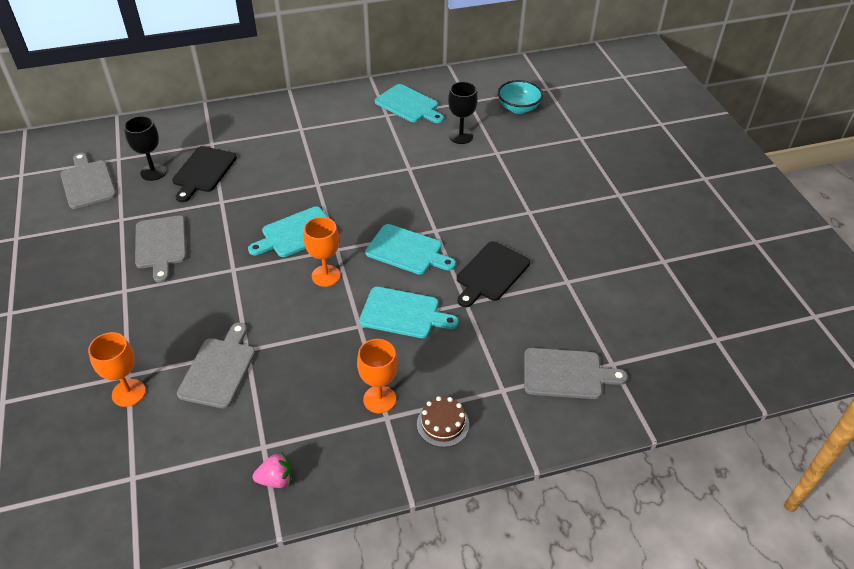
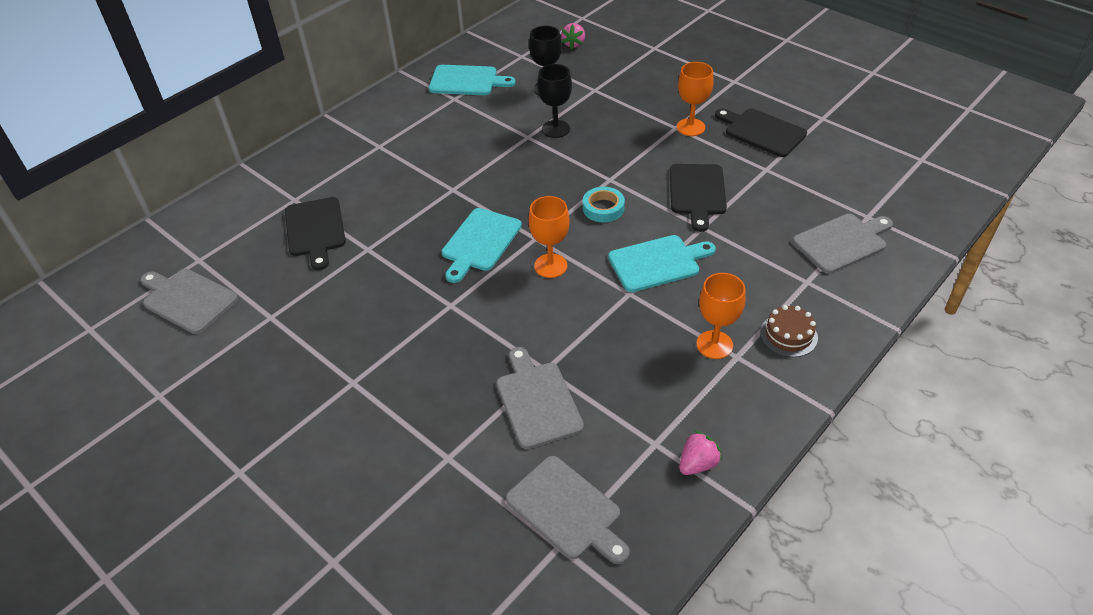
camera: 30 degrees left, 0 degrees up
orange goblet [88,332,146,407] -> orange goblet moved to [677,62,713,136]
black goblet [124,116,167,181] -> black goblet moved to [537,64,572,138]
grey cutting board [135,216,186,283] -> grey cutting board moved to [506,456,630,564]
turquoise cutting board [365,224,456,275] -> turquoise tape [583,187,625,223]
turquoise bowl [498,80,543,114] -> pink strawberry [561,23,585,49]
none -> black cutting board [715,109,807,157]

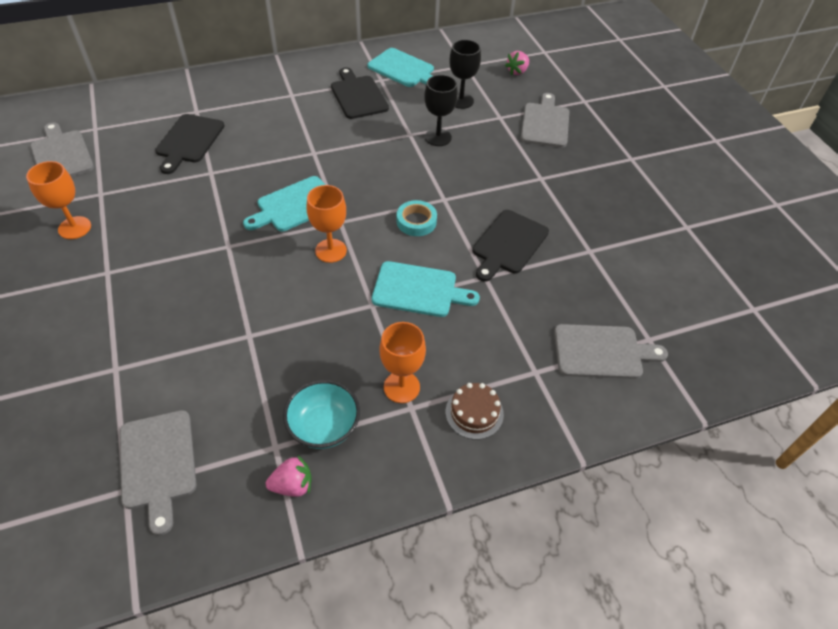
camera: 25 degrees right, 5 degrees up
grey cutting board [496,347,584,449] -> grey cutting board moved to [521,93,569,148]
orange goblet [677,62,713,136] -> orange goblet moved to [26,161,91,239]
black cutting board [715,109,807,157] -> black cutting board moved to [331,67,389,119]
none -> turquoise bowl [283,380,360,449]

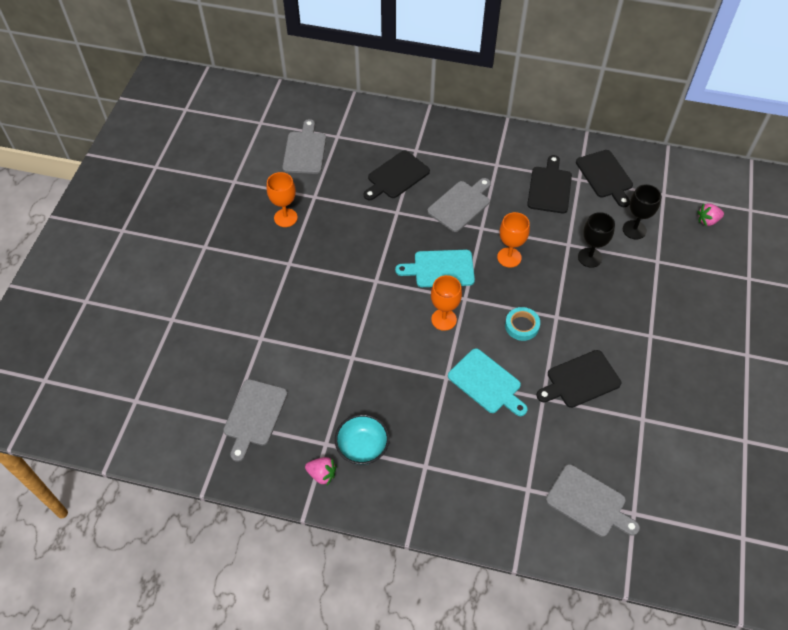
camera: 35 degrees right, 5 degrees up
turquoise cutting board [367,48,434,87] -> black cutting board [576,150,633,207]
orange goblet [379,322,426,403] -> orange goblet moved to [497,212,530,268]
brown cake [446,383,504,440] -> none
grey cutting board [521,93,569,148] -> grey cutting board moved to [427,178,491,232]

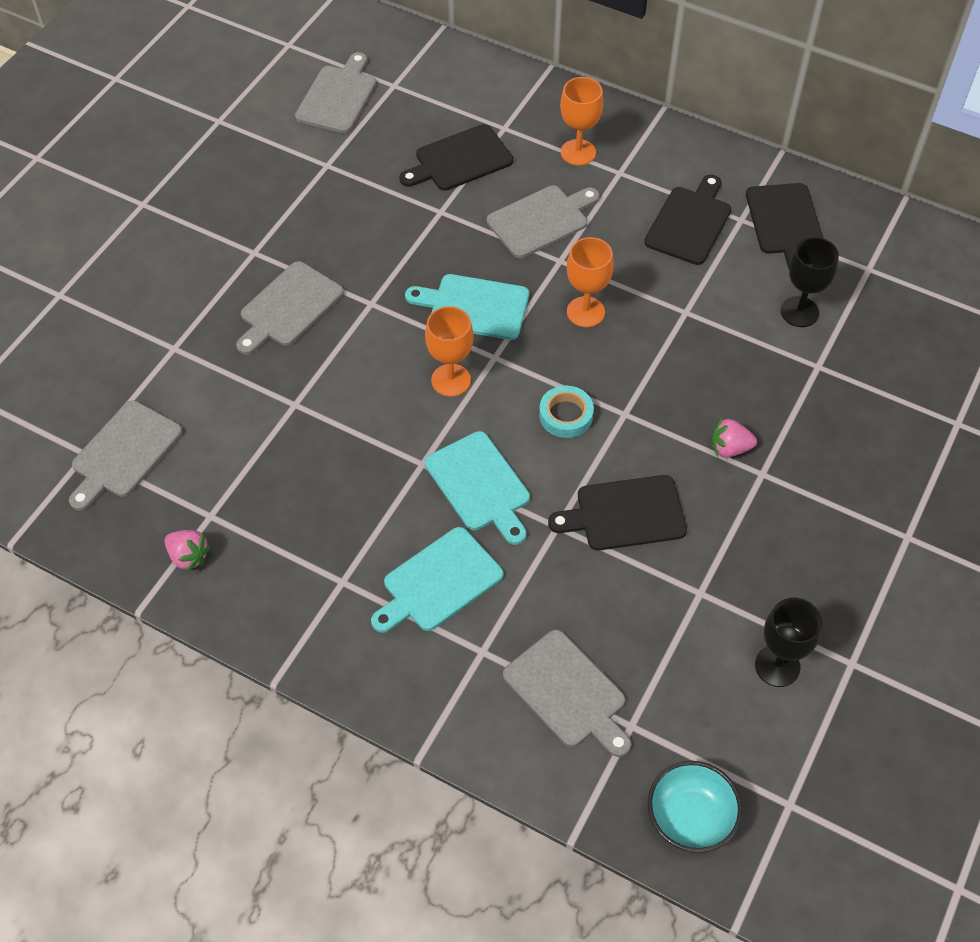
camera: 15 degrees right, 0 degrees up
orange goblet [267,172,298,227] -> orange goblet moved to [560,77,604,166]
turquoise bowl [335,414,389,465] -> turquoise bowl moved to [648,761,742,853]
black goblet [578,212,615,268] -> black goblet moved to [755,598,822,687]
pink strawberry [697,203,724,226] -> pink strawberry moved to [711,418,757,458]
none -> grey cutting board [236,261,344,355]
none -> turquoise cutting board [371,527,503,633]

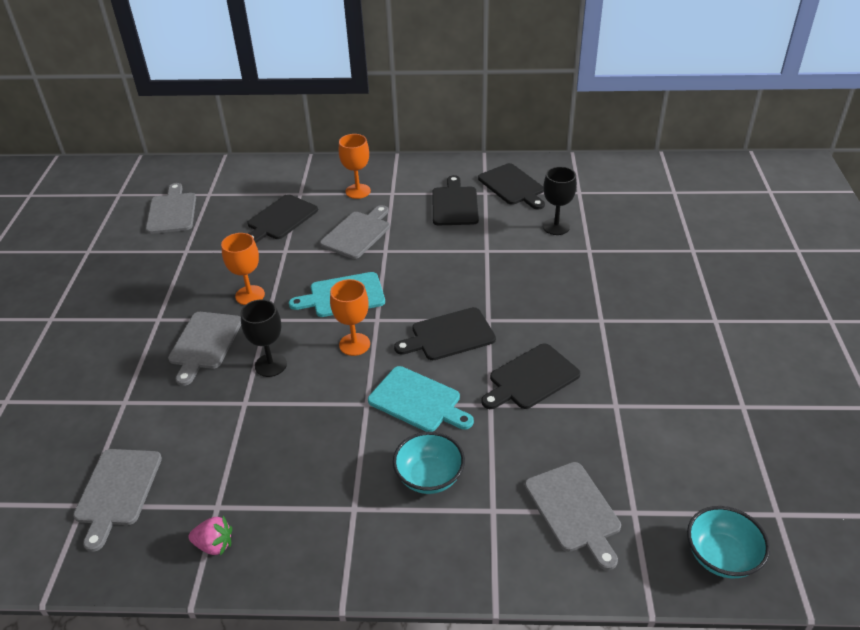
camera: 25 degrees left, 15 degrees down
turquoise cutting board [371,527,503,633] -> turquoise bowl [393,432,465,494]
grey cutting board [503,630,631,757] -> grey cutting board turned 45 degrees clockwise [525,462,621,570]
turquoise tape [539,386,594,438] -> black cutting board [394,307,496,360]
orange goblet [567,237,614,327] -> orange goblet moved to [221,233,265,305]
pink strawberry [711,418,757,458] -> none
black goblet [755,598,822,687] -> black goblet moved to [240,299,287,377]

